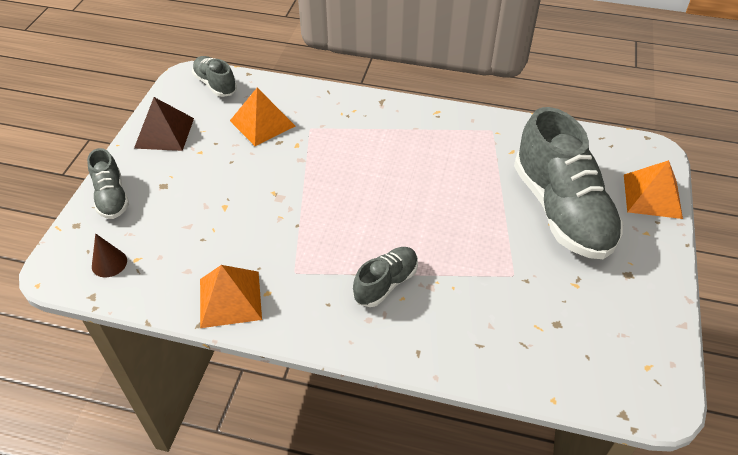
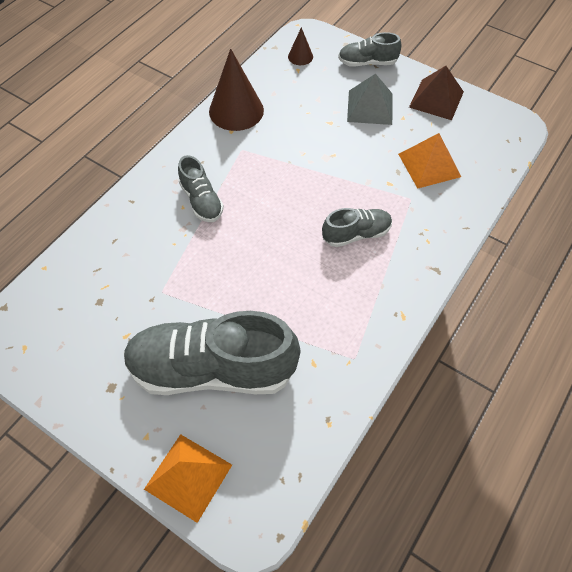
camera: 110 degrees right, 10 degrees up
grey shoe [192,56,237,97] -> grey shoe moved to [322,208,392,247]
orange pyramid [200,265,262,328] -> brown cone [209,49,264,131]
none -> grey pyramid [347,74,393,125]

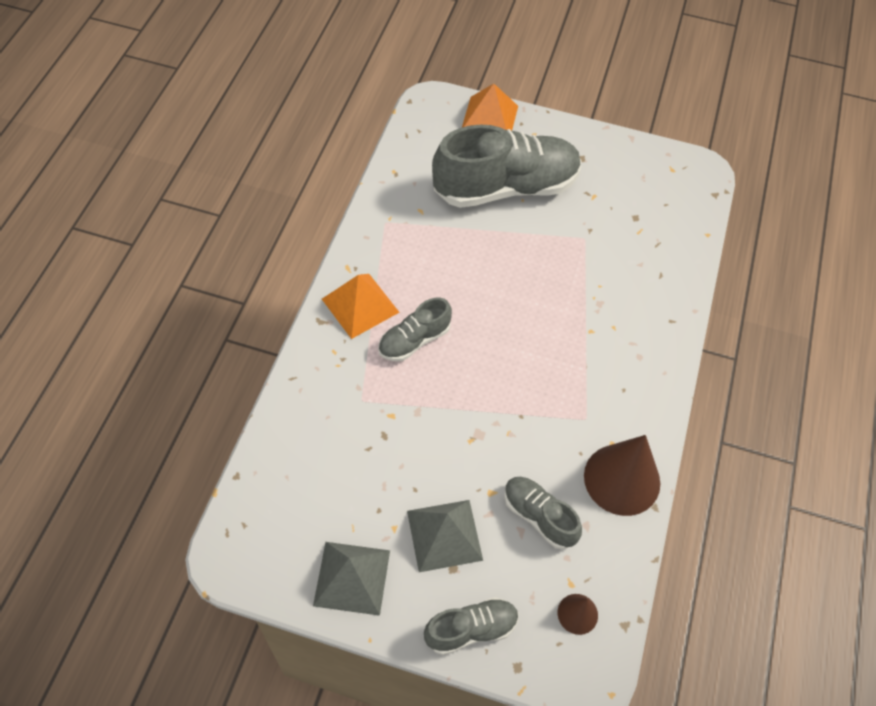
camera: 160 degrees right, 0 degrees up
grey shoe [178,155,224,222] -> grey shoe moved to [504,477,582,549]
orange pyramid [398,133,461,189] -> orange pyramid moved to [322,274,399,339]
brown pyramid [409,66,464,120] -> grey pyramid [313,542,390,616]

